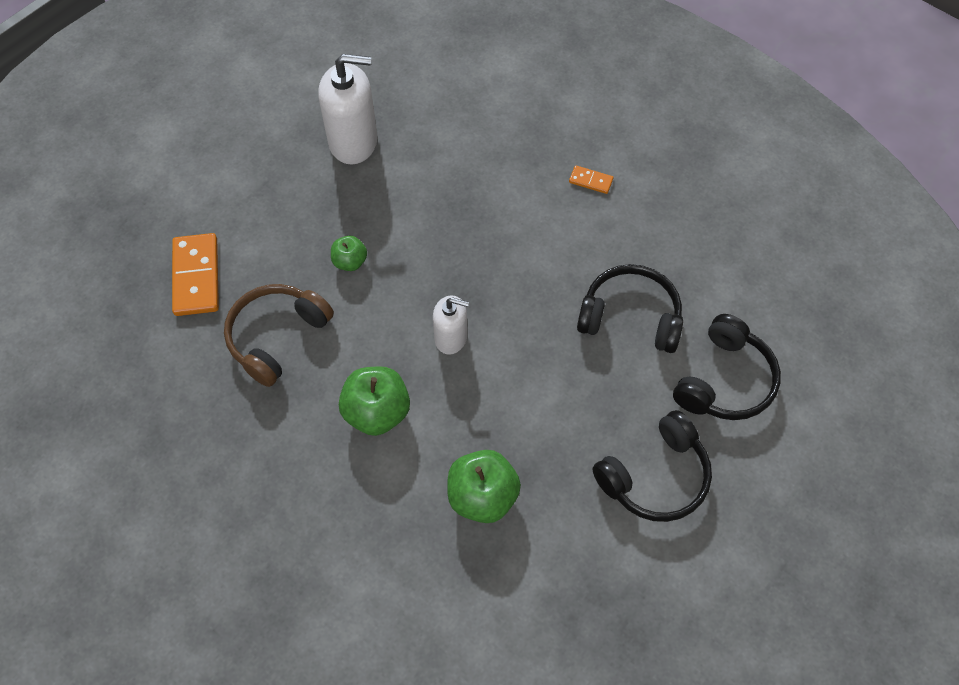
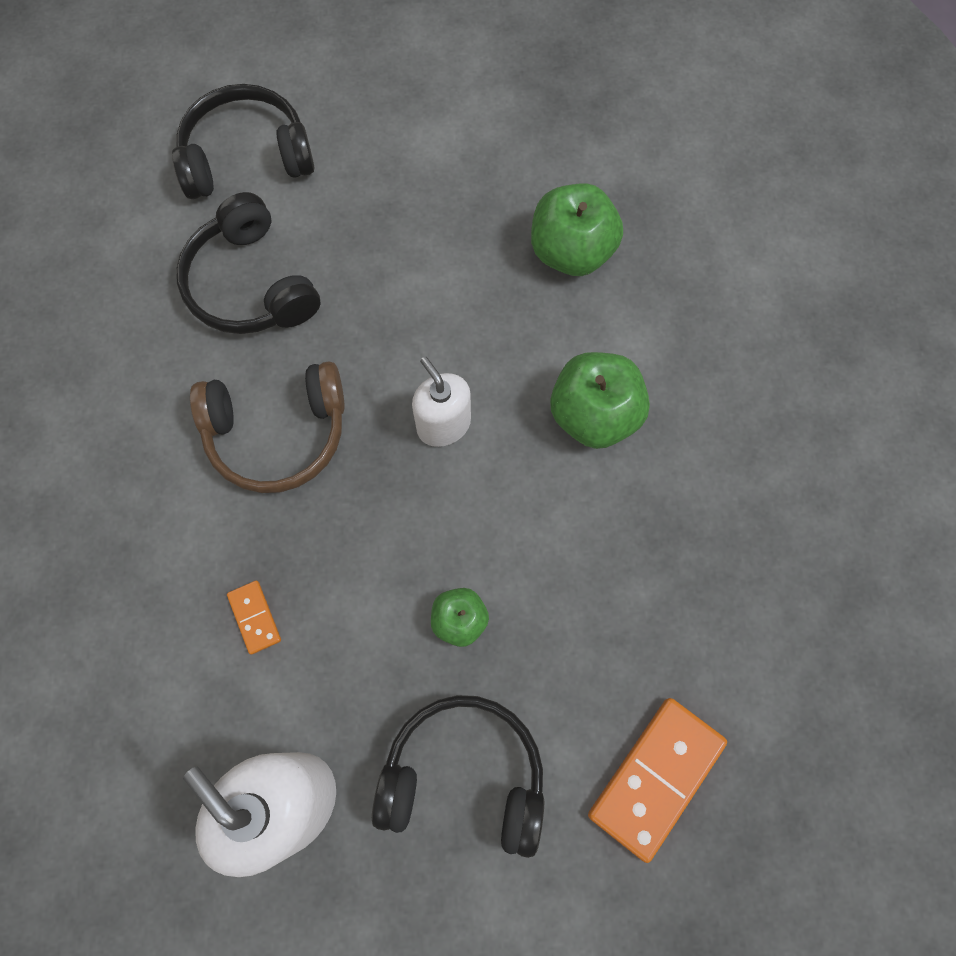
camera: 135 degrees left, 10 degrees up
brown headphones [224,284,334,387] -> brown headphones moved to [190,362,345,493]
orange domino [569,165,613,194] -> orange domino moved to [227,580,281,655]
black headphones [593,410,712,522] -> black headphones moved to [372,695,544,858]

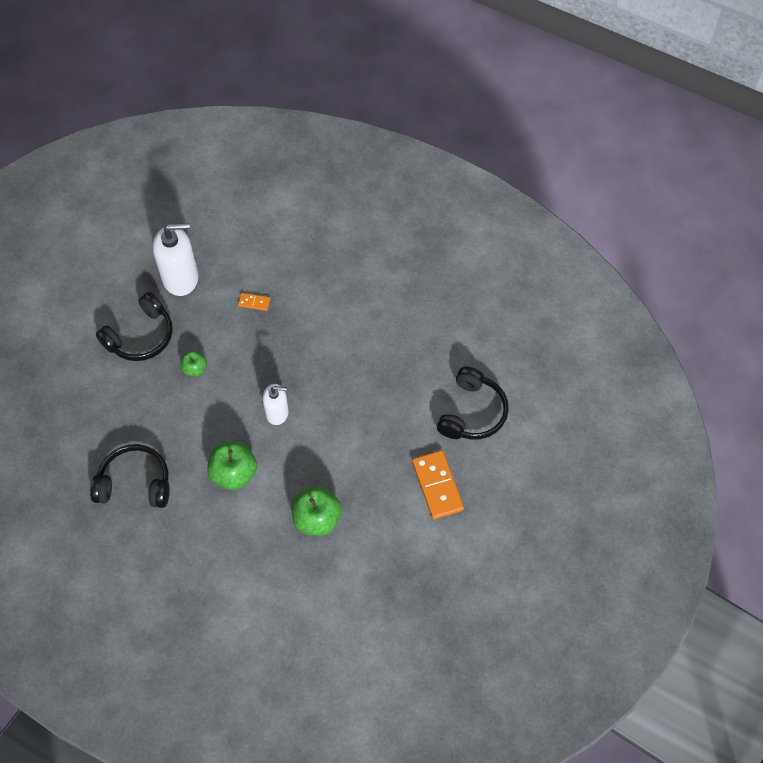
camera: 125 degrees right, 10 degrees down
black headphones [176,192,321,334] -> black headphones moved to [90,444,170,508]
brown headphones [190,362,345,493] -> none
orange domino [588,698,727,863] -> orange domino moved to [412,450,464,519]

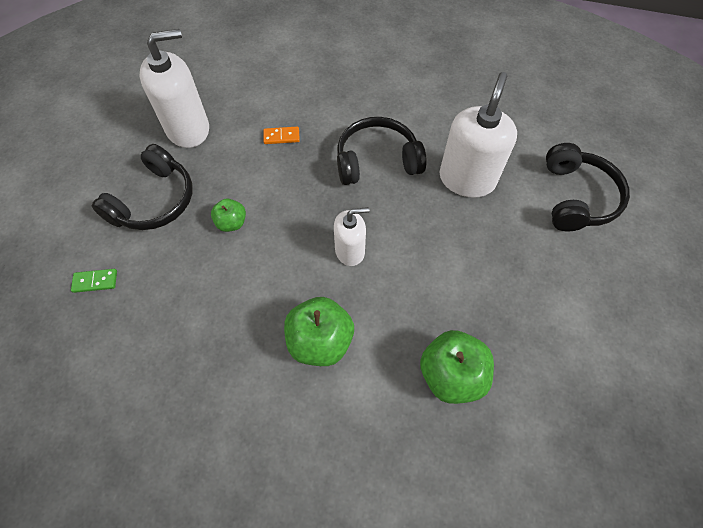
camera: 15 degrees left, 0 degrees up
black headphones [90,444,170,508] -> black headphones moved to [337,117,427,185]
orange domino [412,450,464,519] -> none
none -> green domino [71,269,117,293]
none -> white soap dispenser [439,72,517,198]

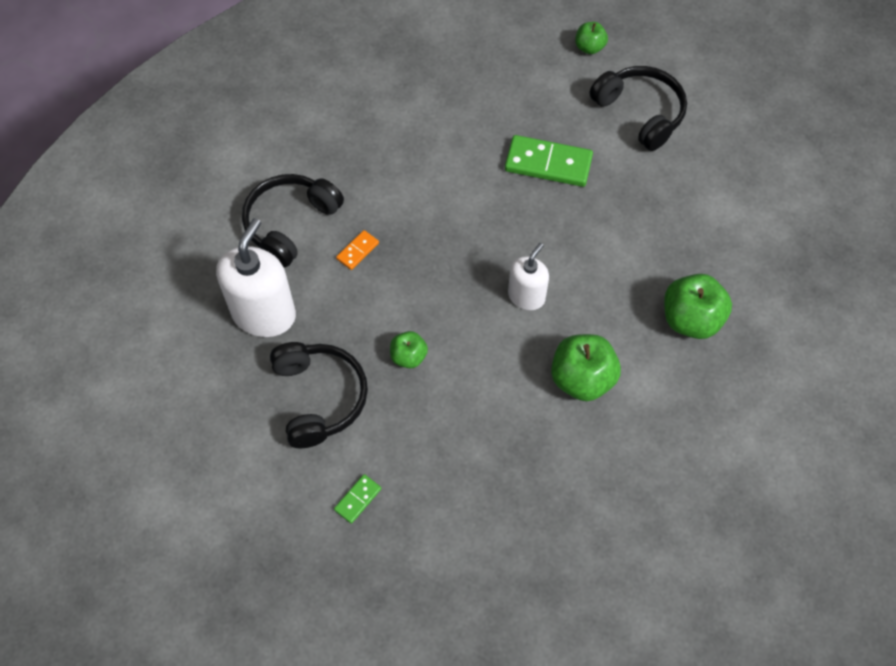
camera: 45 degrees left, 0 degrees up
black headphones [337,117,427,185] -> black headphones moved to [242,174,344,268]
white soap dispenser [439,72,517,198] -> green domino [505,135,593,187]
none -> green apple [575,22,608,54]

